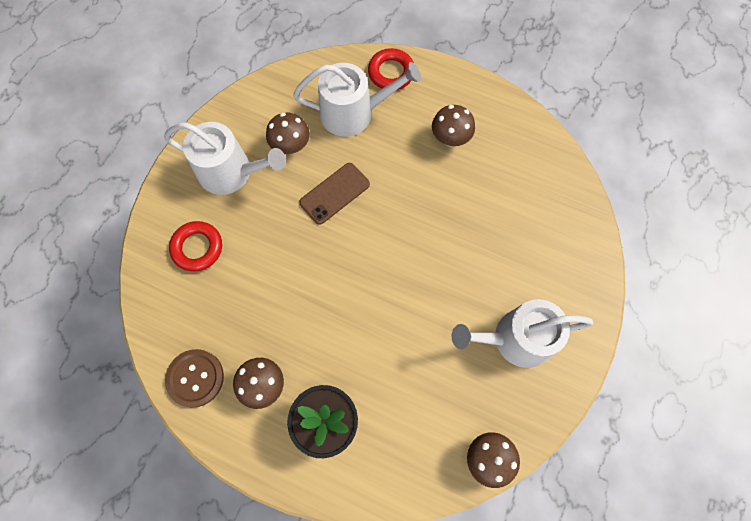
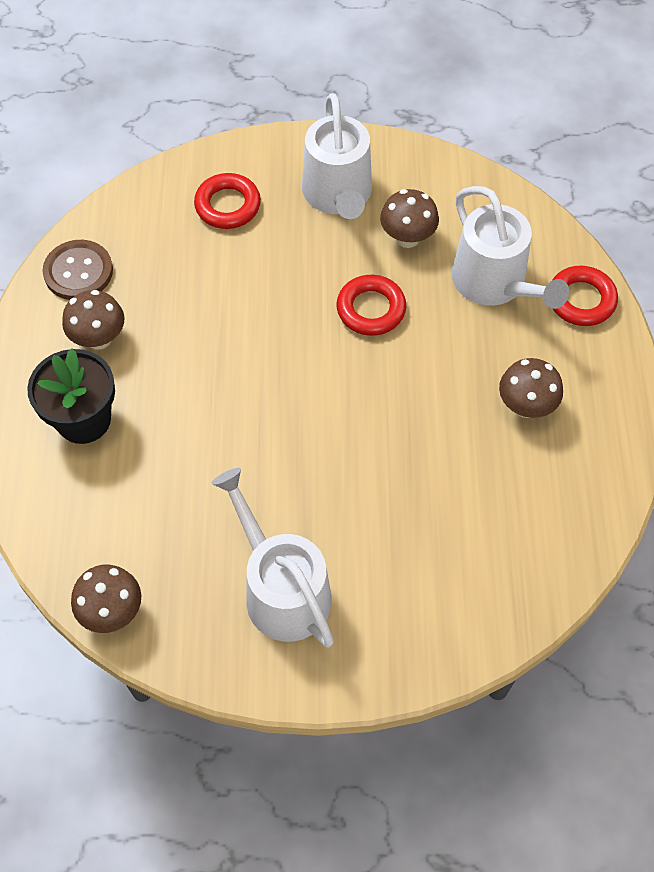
camera: 65 degrees right, 10 degrees down
brown phone [299,163,370,225] -> red ring [336,275,406,336]

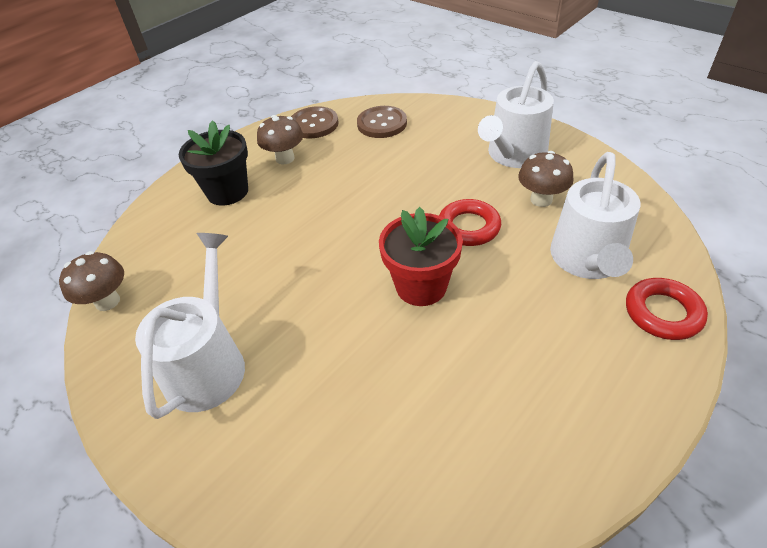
camera: 45 degrees right, 15 degrees down
red ring [194,173,261,229] -> none
brown mushroom [499,358,563,418] -> none
none -> brown button [357,106,407,138]
none -> red flower pot [379,207,463,306]

